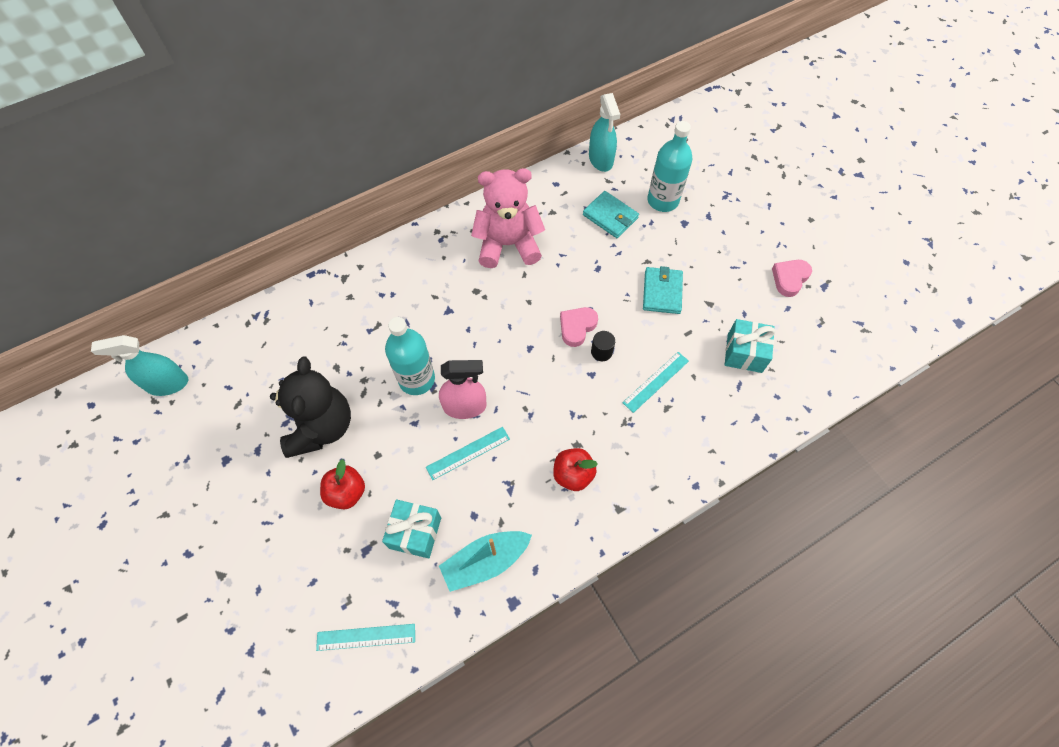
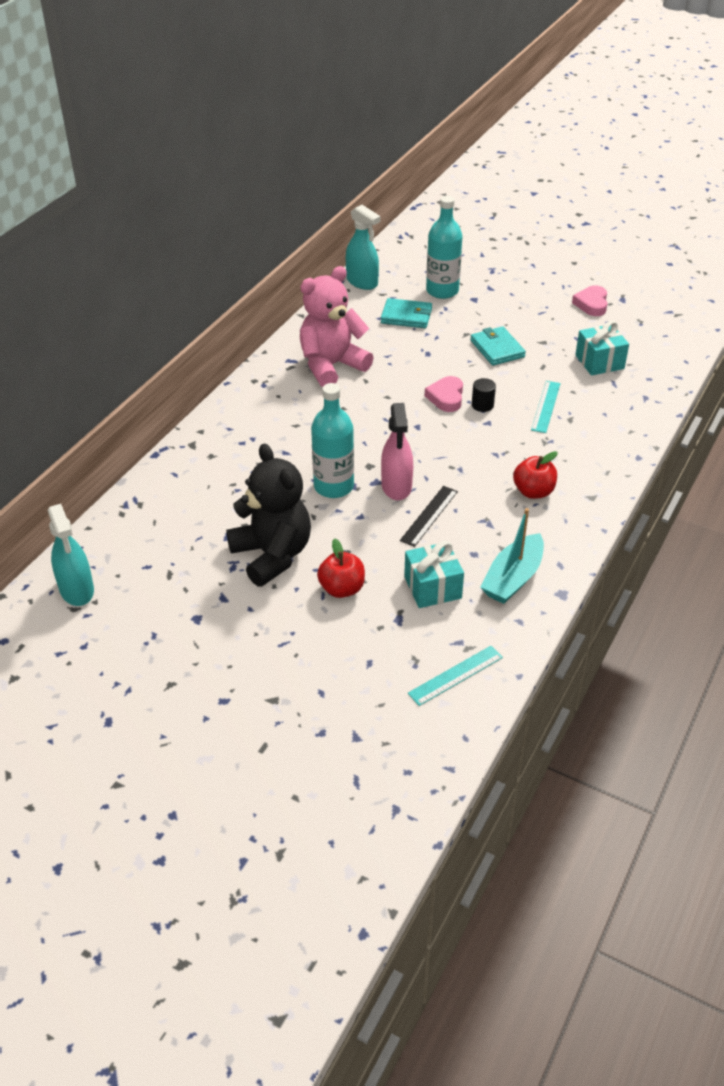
camera: 30 degrees left, 20 degrees down
turquoise spray bottle [91,335,188,396] -> turquoise spray bottle turned 75 degrees counterclockwise [48,504,94,606]
turquoise ruler [426,427,510,480] -> black ruler [400,486,458,547]
pink spray bottle [439,360,487,419] -> pink spray bottle turned 120 degrees clockwise [381,403,413,500]

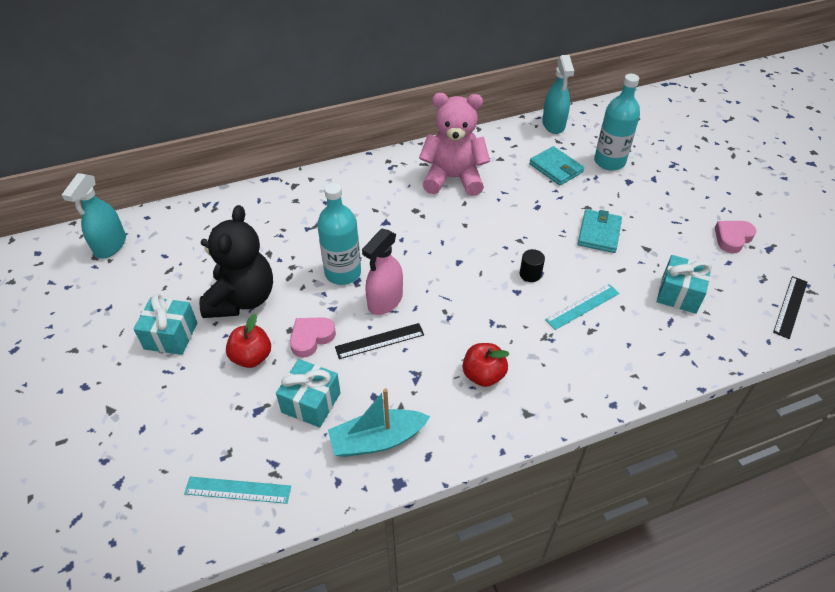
camera: 40 degrees right, 5 degrees up
pink heart [425,376,463,412] -> pink heart moved to [290,317,336,358]
none -> turquoise gift [133,294,197,355]
none -> black ruler [773,276,807,339]

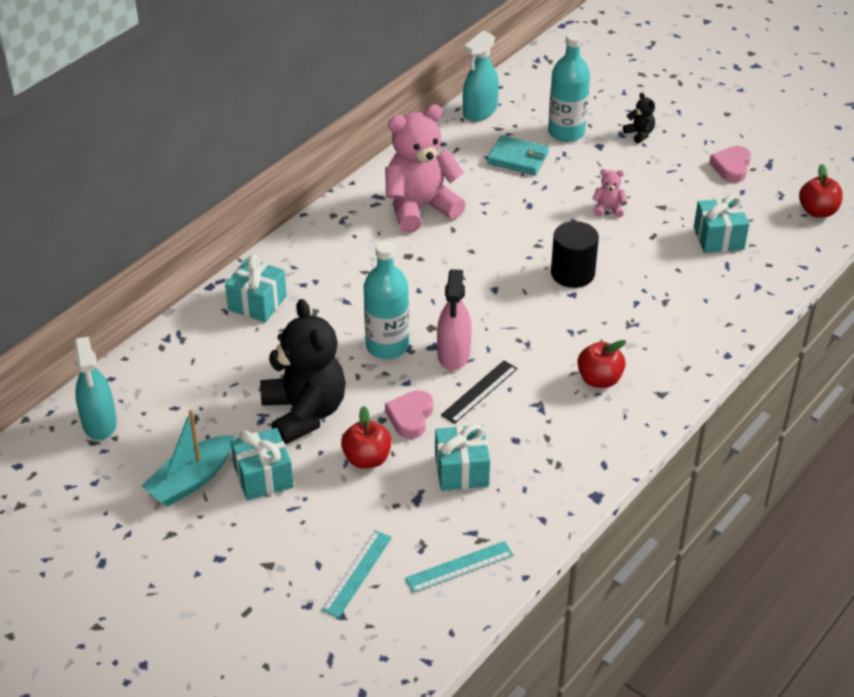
camera: 30 degrees left, 5 degrees down
turquoise boat [328,388,430,457] -> turquoise boat moved to [142,410,234,507]
black cylinder [520,249,545,282] -> black cylinder [551,221,599,288], size x1.79
turquoise spray bottle [542,55,574,134] -> turquoise spray bottle turned 75 degrees clockwise [463,30,499,121]
turquoise ruler [545,284,619,330] -> turquoise ruler moved to [321,530,392,618]
turquoise wallet [578,209,622,253] -> pink teddy bear [592,169,627,218]
black ruler [773,276,807,339] -> red apple [799,164,843,218]
none -> turquoise gift [225,255,287,322]
none -> black teddy bear [623,93,655,143]

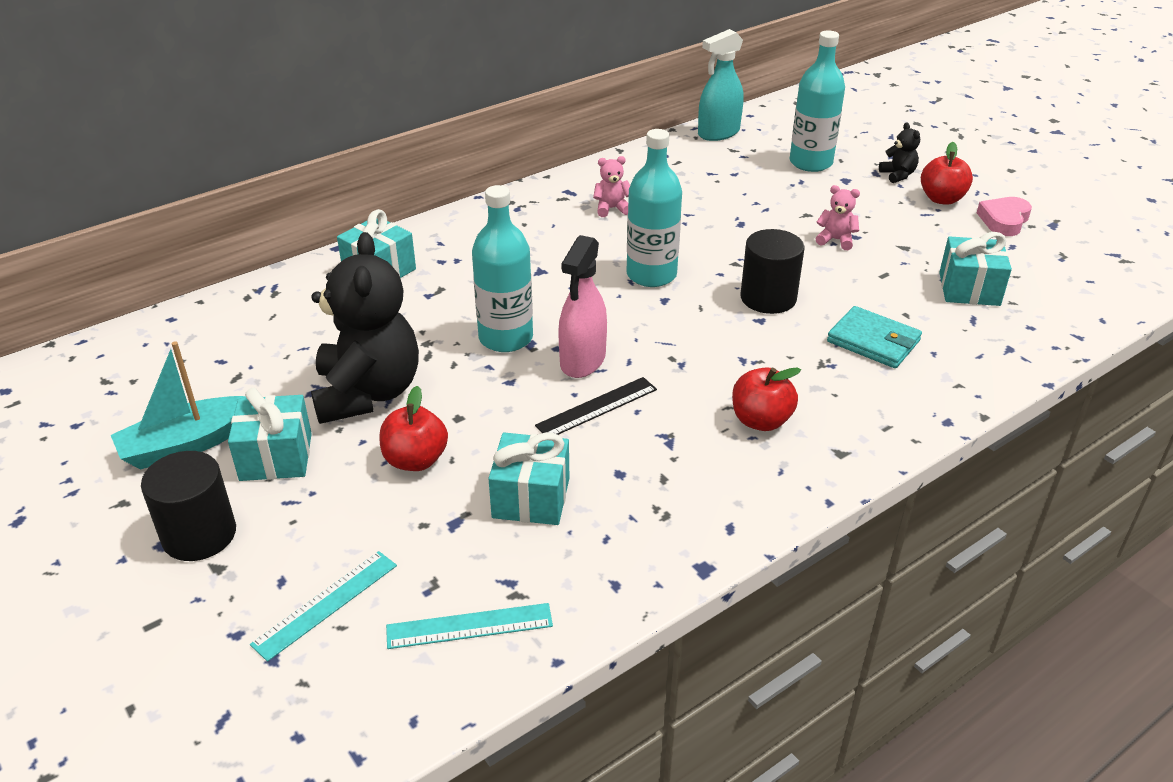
camera: 15 degrees right, 5 degrees down
turquoise spray bottle [74,337,117,440] -> none
pink teddy bear [385,104,466,233] -> pink teddy bear [593,156,630,217], size x0.41
pink heart [385,390,433,439] -> none
turquoise wallet [487,135,549,175] -> turquoise wallet moved to [827,306,922,368]
red apple [799,164,843,218] -> red apple moved to [921,142,973,205]
none -> black cylinder [141,451,236,561]
none -> turquoise bottle [627,129,682,287]

